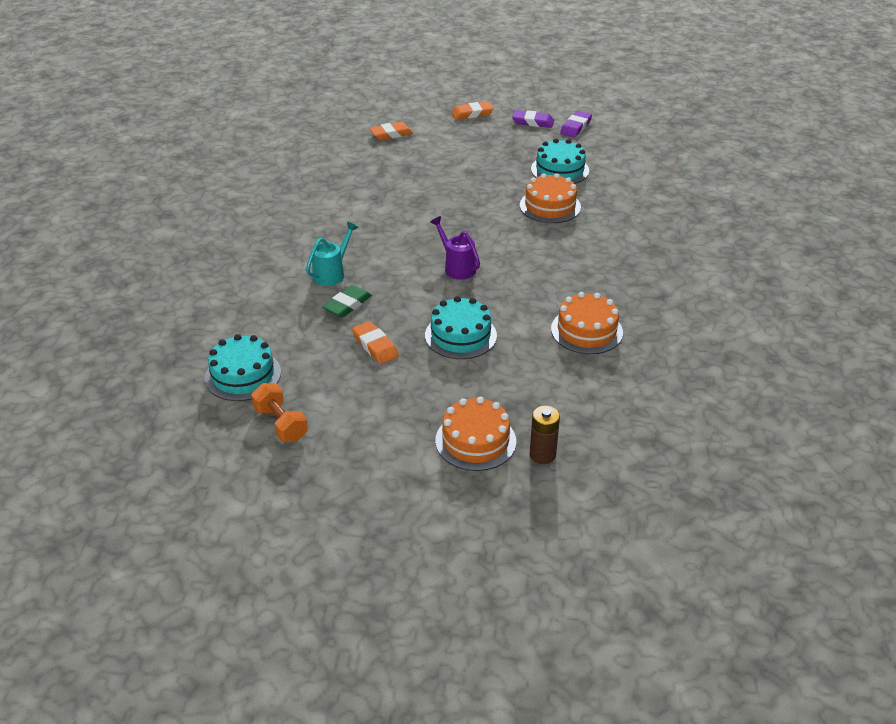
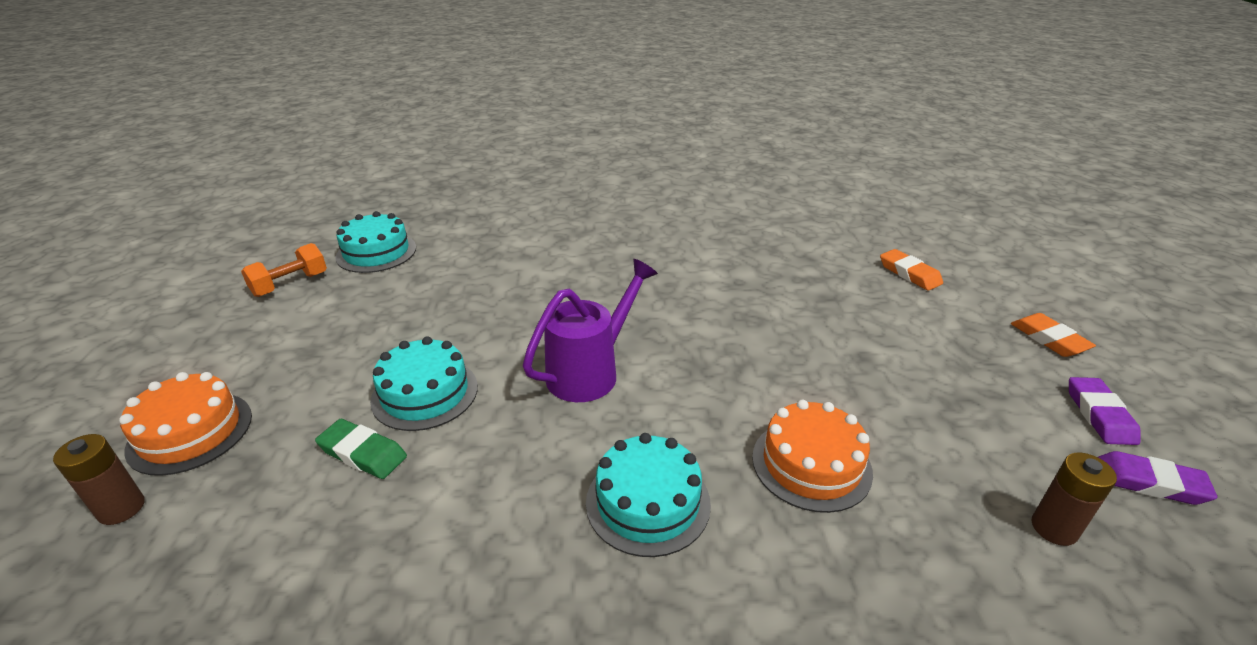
camera: 80 degrees right, 5 degrees down
turquoise watering can [306,222,358,286] -> none
green eraser [323,285,372,318] -> green eraser moved to [315,419,407,479]
orange eraser [352,321,399,364] -> none
purple watering can [430,216,480,280] -> purple watering can [523,259,658,402], size x1.50
turquoise cake [531,138,589,184] -> turquoise cake moved to [586,433,711,557]
orange cake [551,292,623,354] -> none
none -> brown battery [1032,453,1117,546]

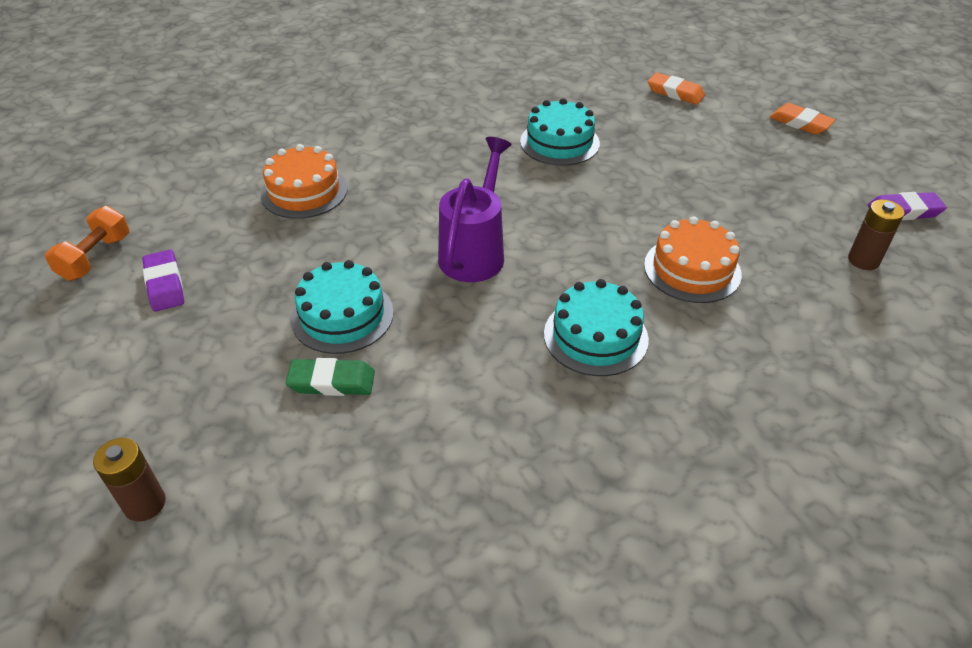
camera: 25 degrees left, 10 degrees up
orange cake [119,372,252,476] -> orange cake moved to [261,144,348,219]
turquoise cake [335,211,416,273] -> turquoise cake moved to [520,98,600,166]
purple eraser [1069,377,1141,445] -> purple eraser moved to [142,250,184,312]

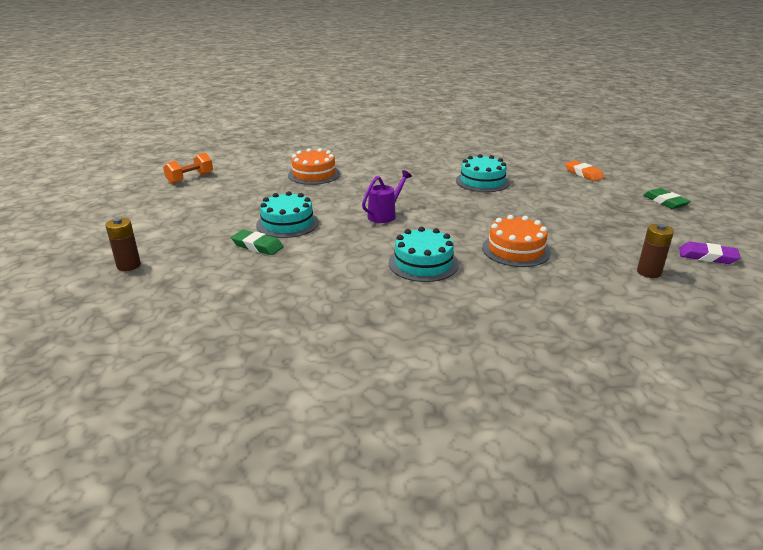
camera: 25 degrees right, 15 degrees down
purple eraser [142,250,184,312] -> none
purple watering can [438,137,511,282] -> purple watering can [362,170,412,223], size x0.67
orange eraser [769,103,836,135] -> green eraser [643,188,691,209]

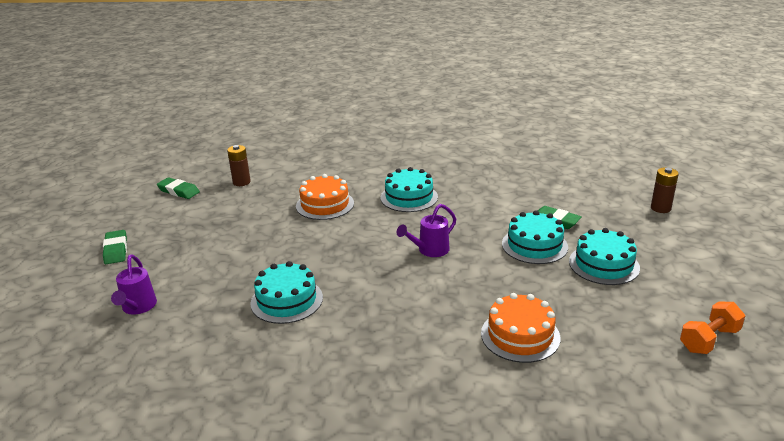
camera: 170 degrees left, 0 degrees up
orange eraser [565,160,604,181] -> purple watering can [111,254,157,315]
purple eraser [679,241,740,264] -> green eraser [157,177,200,199]
none -> turquoise cake [569,228,640,285]

